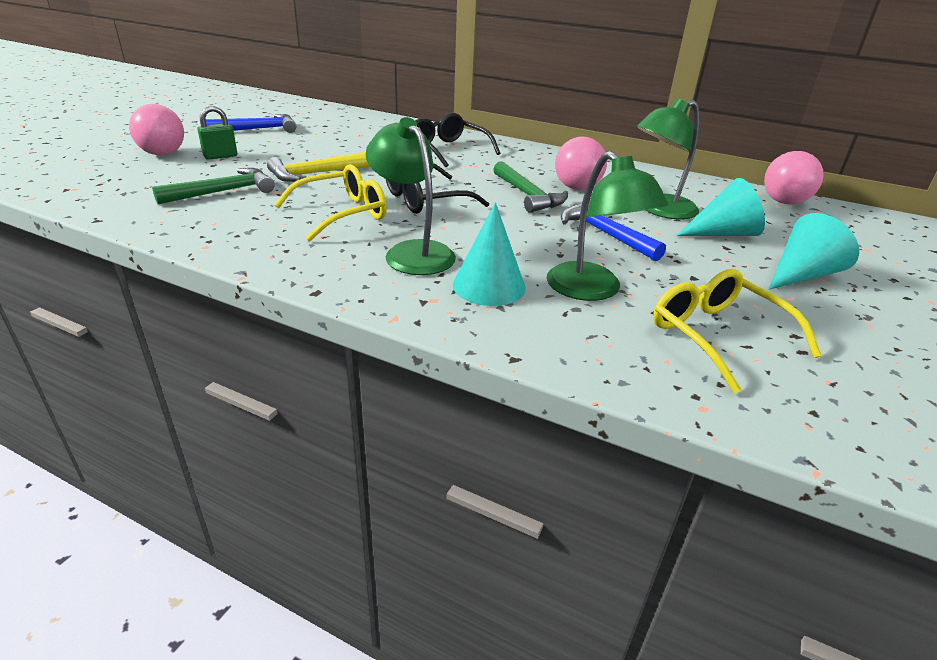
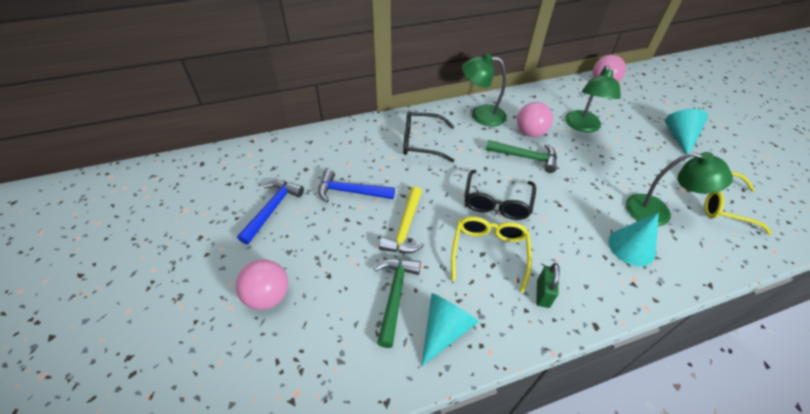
camera: 45 degrees left, 15 degrees up
green padlock [197,106,237,160] -> green padlock moved to [536,263,560,308]
green lamp [366,117,456,275] -> green lamp moved to [462,54,507,126]
blue hammer [561,202,666,261] -> blue hammer moved to [318,169,395,203]
turquoise cone [676,178,765,236] -> turquoise cone moved to [421,293,479,367]

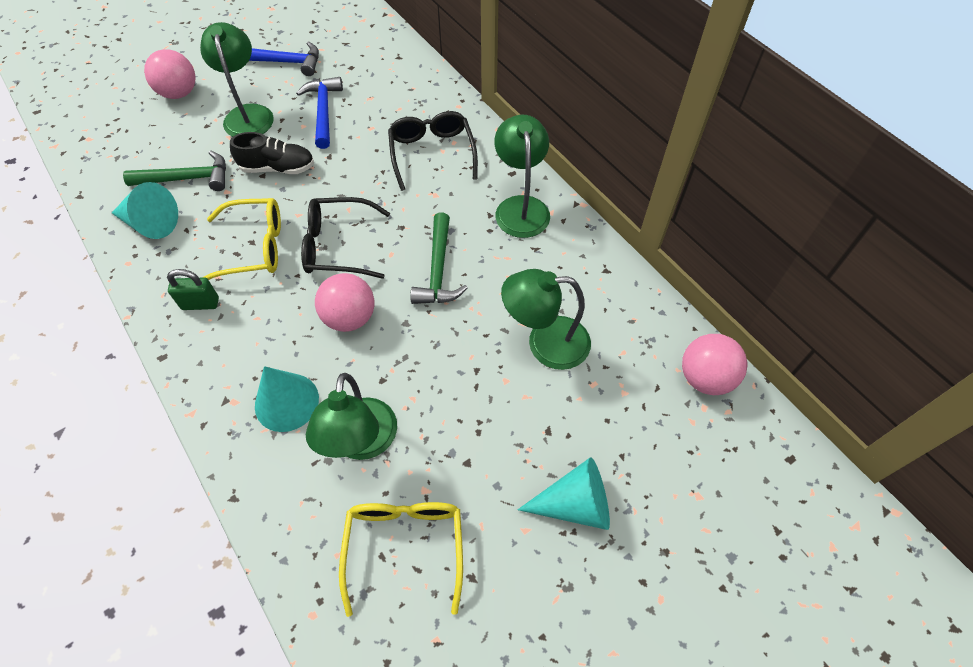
camera: 75 degrees right, 10 degrees up
yellow hammer [379,186,424,254] -> black shoe [230,132,314,174]
pink ball [517,102,553,137] -> pink ball moved to [315,273,374,332]
none -> green lamp [200,22,274,137]

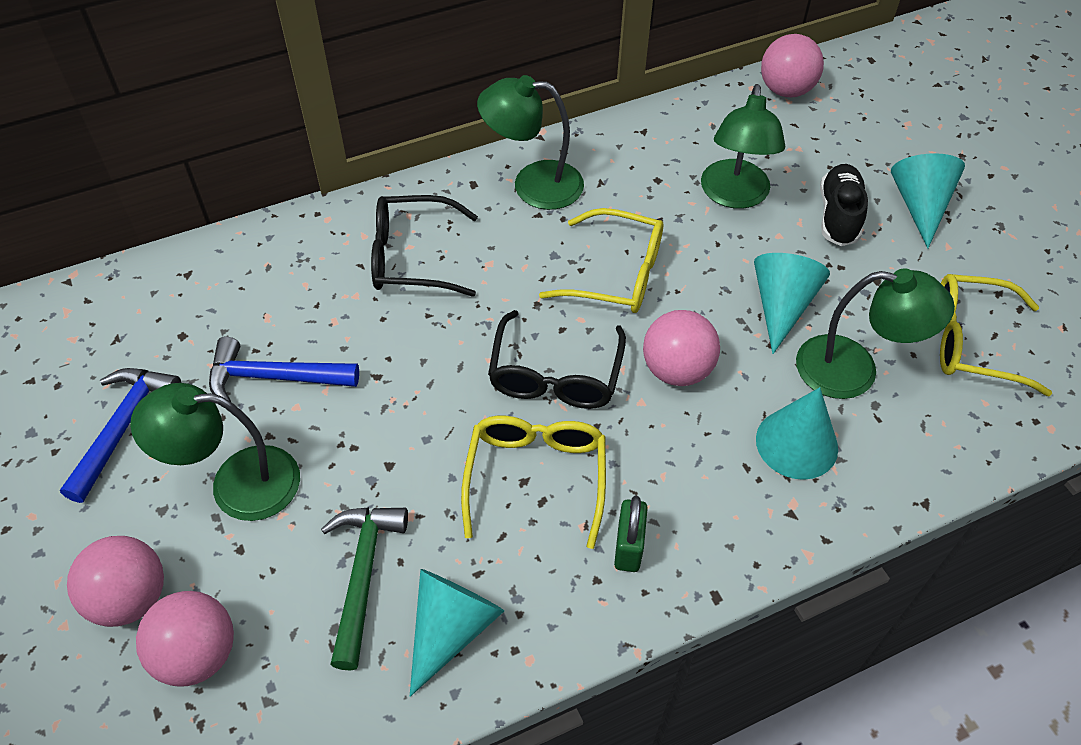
camera: 80 degrees left, 5 degrees down
black shoe [230,132,314,174] -> black shoe moved to [820,164,868,246]
green hammer [410,212,468,304] -> yellow glasses [539,208,663,313]
none -> pink ball [136,591,234,687]
none -> turquoise cone [754,253,830,354]

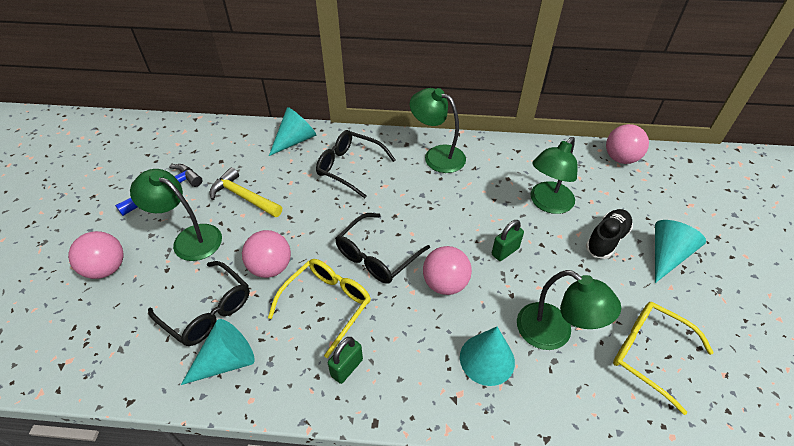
camera: 30 degrees right, 5 degrees down
pink ball [136,591,234,687] -> pink ball moved to [242,230,291,278]
blue hammer [209,336,359,402] -> yellow hammer [210,167,282,217]
green hammer [321,507,408,670] -> black glasses [148,261,250,346]
yellow glasses [539,208,663,313] -> none
turquoise cone [754,253,830,354] -> turquoise cone moved to [269,107,316,156]
none -> green padlock [492,220,524,261]

